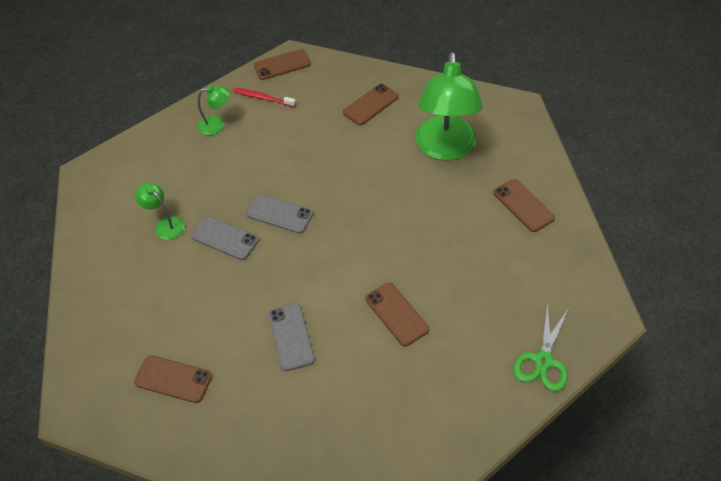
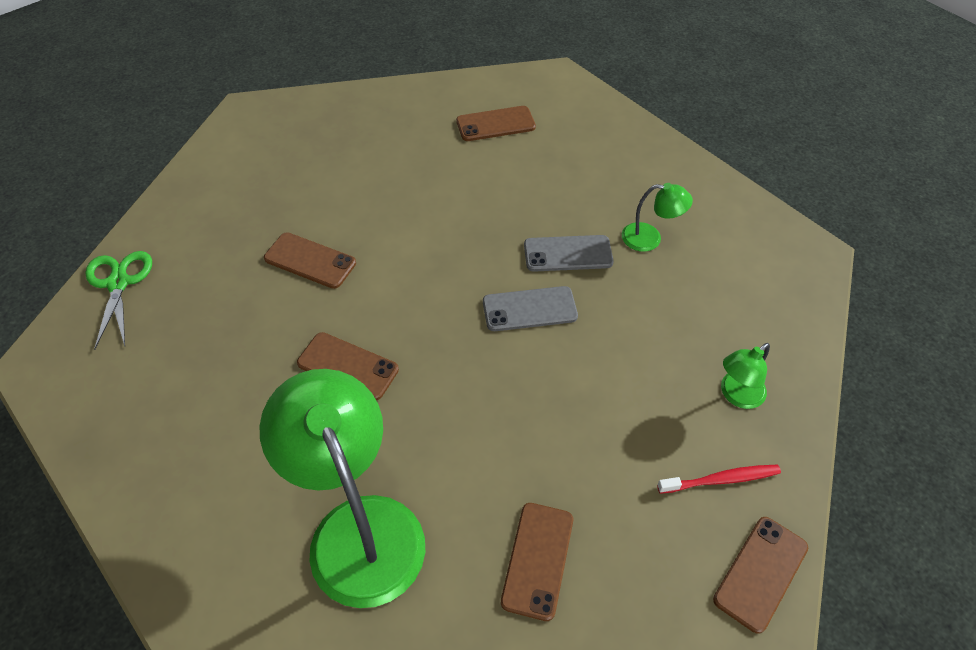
camera: 145 degrees right, 0 degrees up
grey phone [268,303,315,371] -> none
brown phone [493,179,555,232] -> brown phone moved to [297,332,399,400]

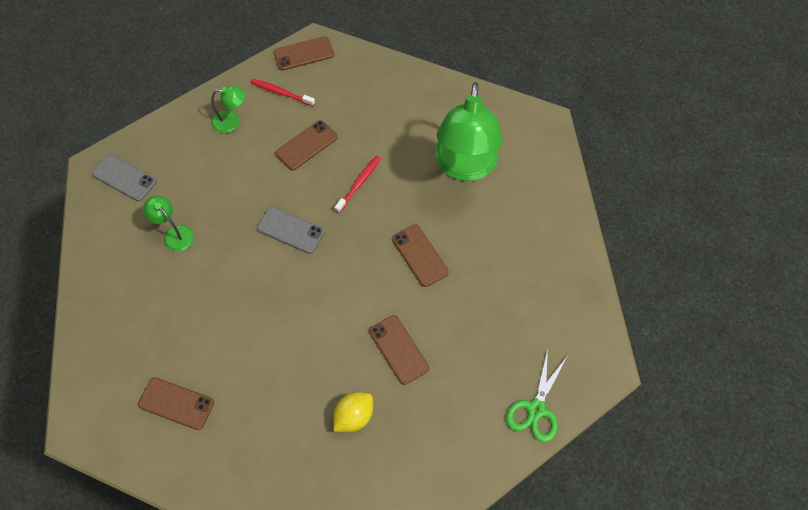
camera: 145 degrees left, 10 degrees up
brown phone [501,503,573,621] -> brown phone moved to [275,120,337,170]
grey phone [524,235,614,272] -> grey phone moved to [92,155,157,201]
none -> yellow lemon [333,392,373,432]
none -> red toothbrush [334,156,381,213]

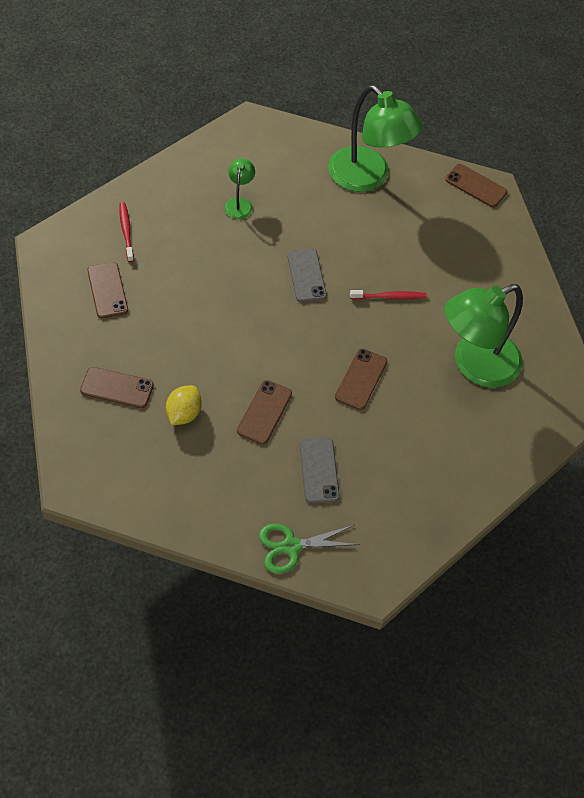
camera: 50 degrees right, 5 degrees down
grey phone [92,155,157,201] -> grey phone moved to [300,437,340,503]
green lamp [211,85,245,133] -> green lamp [328,85,423,192], size x2.22
red toothbrush [251,79,315,106] -> red toothbrush moved to [119,202,134,262]
brown phone [275,120,337,170] -> brown phone moved to [80,367,154,408]
yellow lemon [333,392,373,432] -> yellow lemon turned 75 degrees counterclockwise [166,385,202,425]

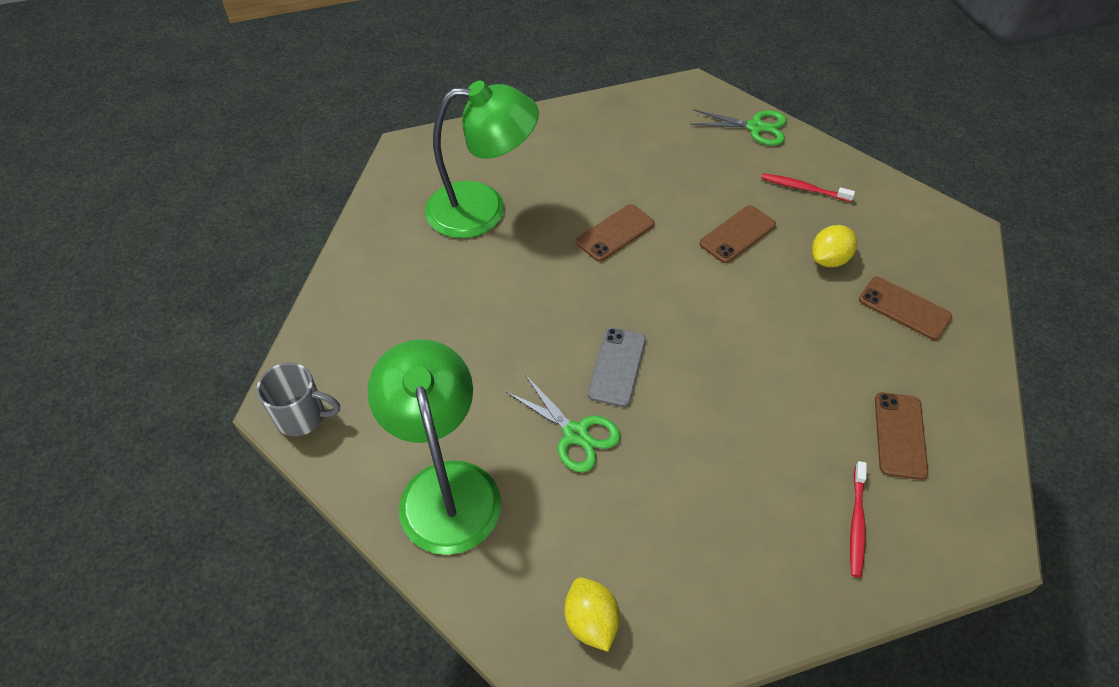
camera: 150 degrees left, 5 degrees down
green lamp [224,158,255,219] -> none
grey phone [300,437,340,503] -> none
red toothbrush [350,290,427,299] -> red toothbrush moved to [761,173,855,202]
brown phone [445,164,507,207] -> grey mug [257,363,340,436]
none -> green scissors [506,375,621,472]
none -> yellow lemon [564,577,620,652]

